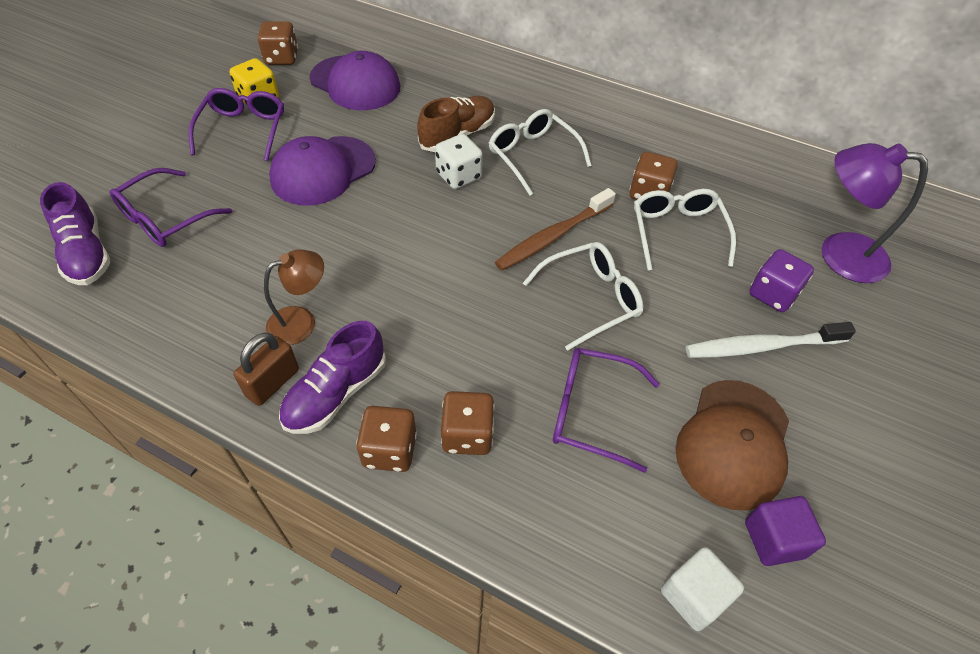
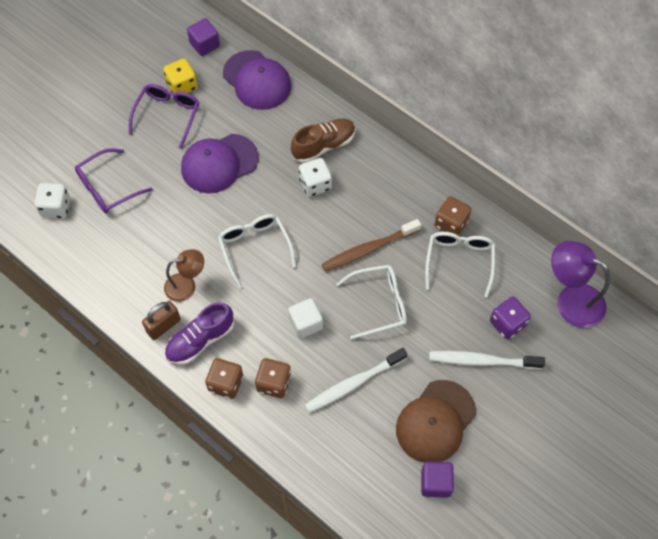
camera: 15 degrees right, 10 degrees up
purple shoe [40,182,110,285] -> white dice [34,183,70,219]
brown dice [258,21,298,65] -> purple cube [187,18,220,56]
white glasses [489,109,592,195] -> white glasses moved to [218,214,296,288]
purple glasses [553,348,660,473] -> white toothbrush [305,348,407,413]
white cube [661,547,744,631] -> white cube moved to [288,298,323,339]

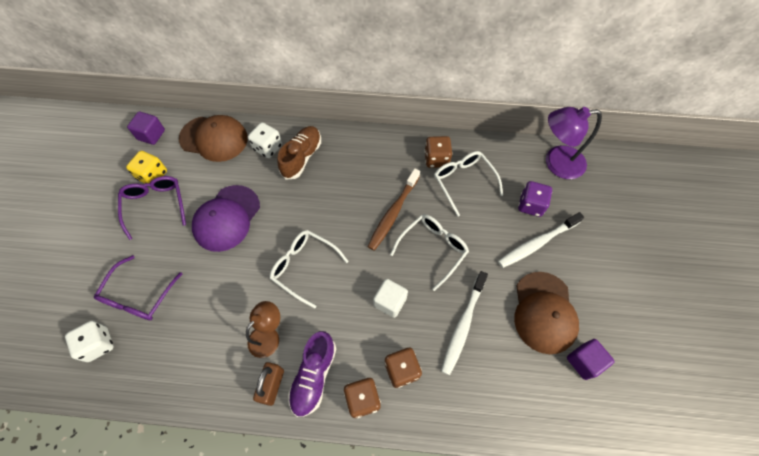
camera: 35 degrees left, 0 degrees up
purple cap [223,50,291,110] -> brown cap [179,115,248,162]
white dice [299,158,332,197] -> white dice moved to [248,122,282,158]

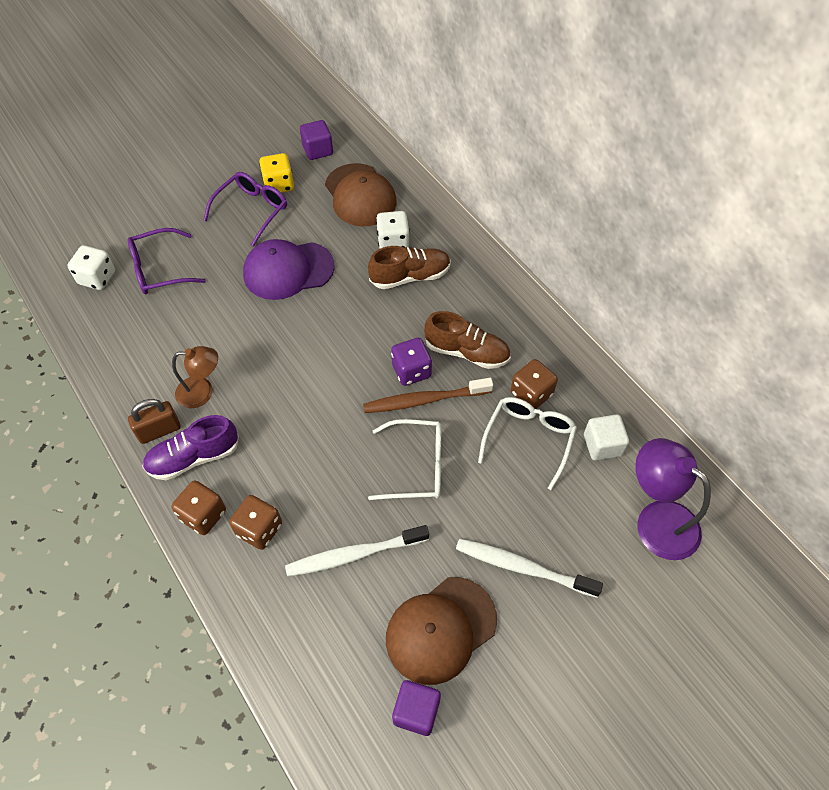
camera: 50 degrees right, 5 degrees down
white glasses [270,230,349,309] -> none
white cube [373,279,408,318] -> white cube moved to [584,414,629,461]
purple dice [518,181,552,217] -> purple dice moved to [391,338,432,386]
none -> brown shoe [424,311,511,369]

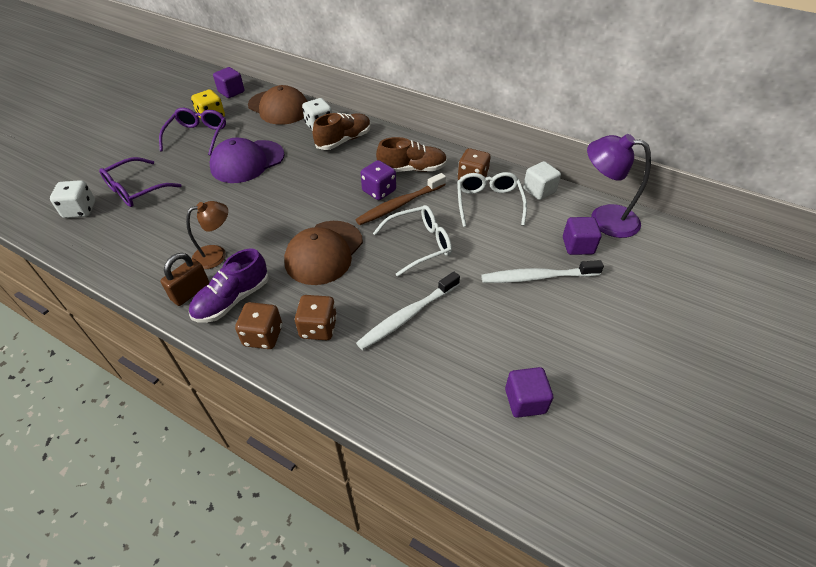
camera: 25 degrees left, 10 degrees down
brown cap [386,577,497,685] -> brown cap moved to [284,221,363,285]
none -> purple cube [563,217,602,255]

